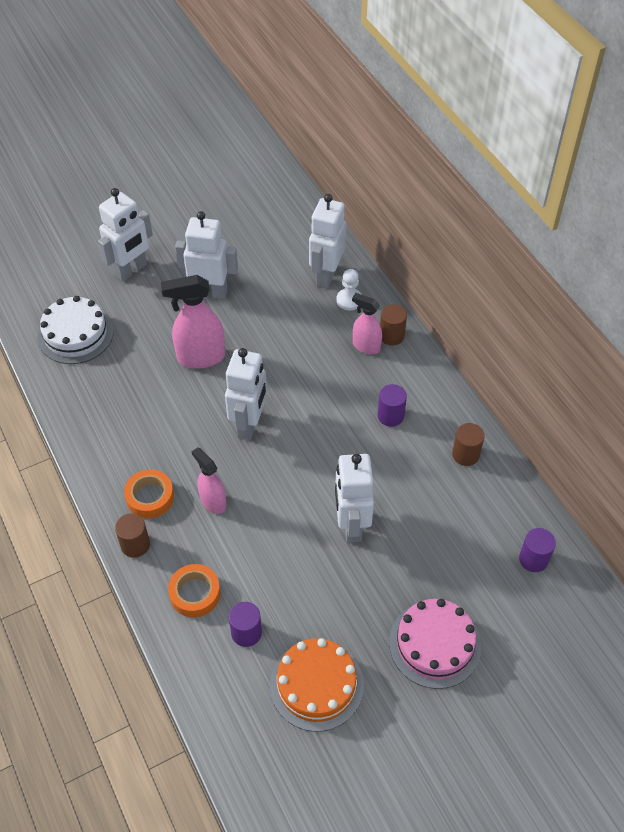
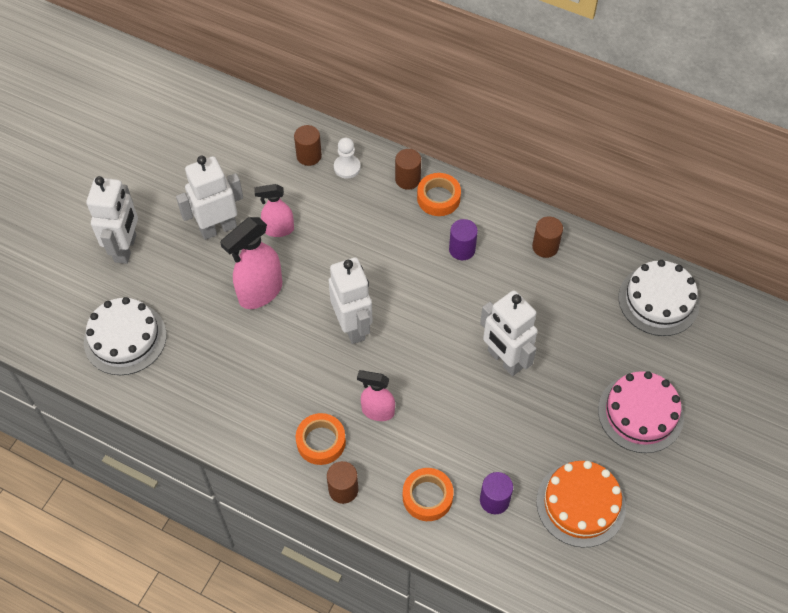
camera: 35 degrees left, 5 degrees up
white robot [309,194,346,288] -> brown cylinder [294,125,322,166]
pink spray bottle [352,293,382,354] -> pink spray bottle moved to [254,184,294,237]
purple cylinder [519,528,556,572] -> white cake [619,260,700,336]
none -> orange tape [417,173,461,216]

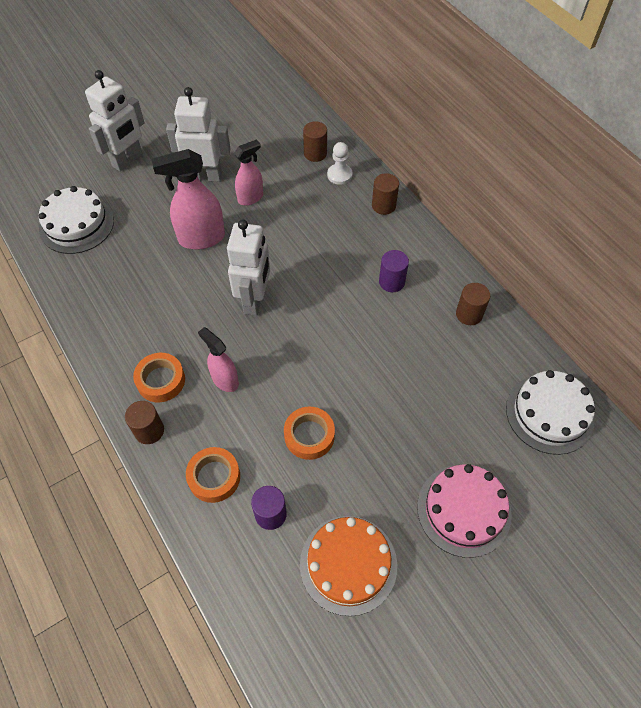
camera: 30 degrees right, 0 degrees up
pink spray bottle [254,184,294,237] -> pink spray bottle turned 120 degrees clockwise [234,139,263,206]
orange tape [417,173,461,216] -> orange tape moved to [284,407,335,460]
white robot [480,290,538,376] -> none

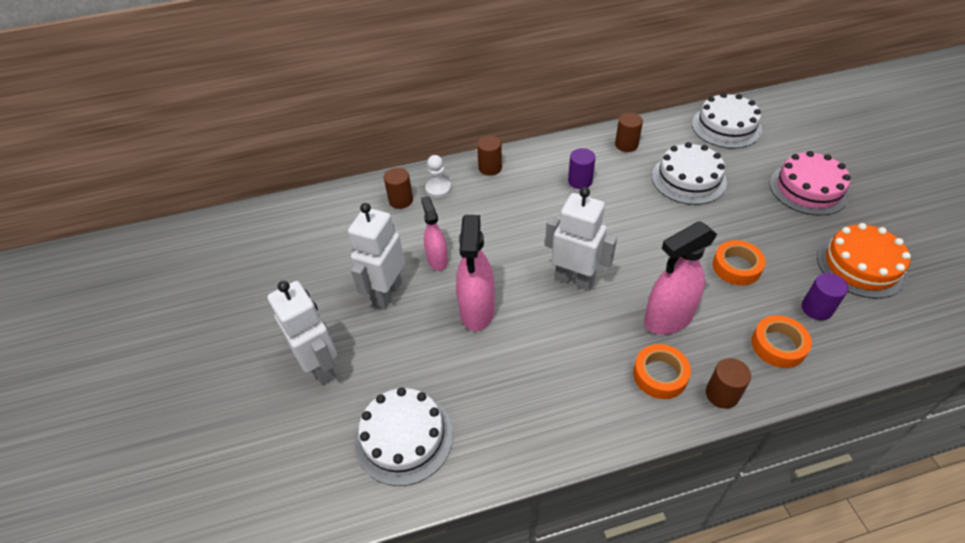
camera: 70 degrees left, 10 degrees down
pink spray bottle [198,327,239,392] -> pink spray bottle [644,221,717,335], size x1.61
none -> white cake [652,142,727,205]

